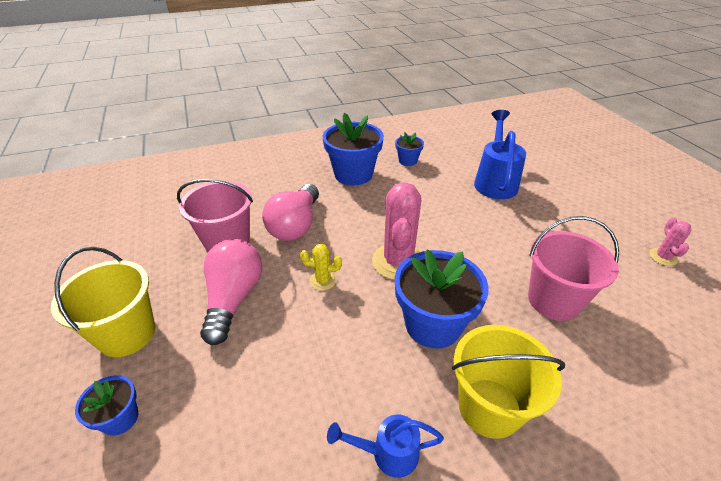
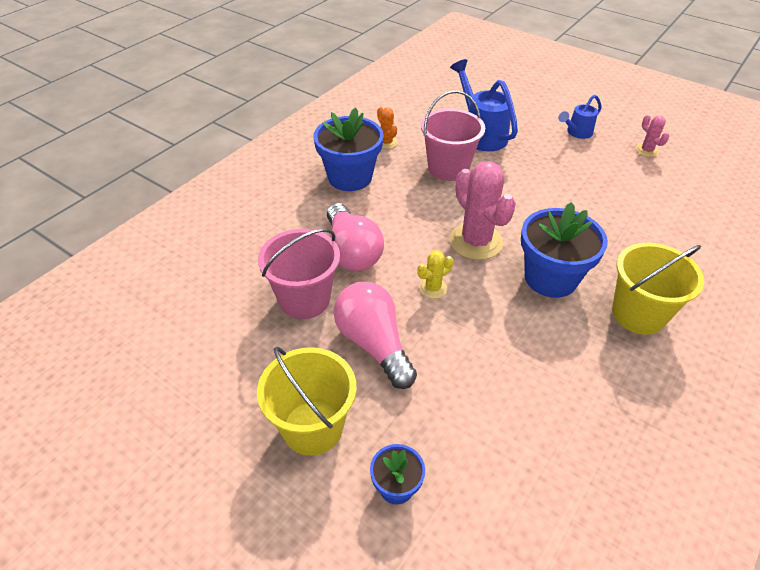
camera: 35 degrees left, 5 degrees up
blue watering can [327,414,444,478] -> blue watering can moved to [558,94,602,139]
blue flower pot [395,132,424,166] -> orange cactus [377,107,398,149]
pink bucket [528,216,619,321] -> pink bucket moved to [421,90,485,181]

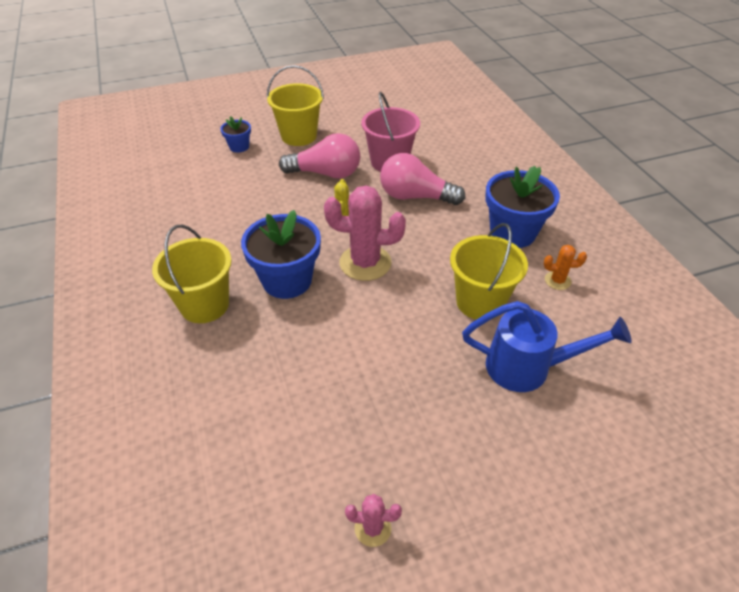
camera: 125 degrees right, 0 degrees up
pink bucket [421,90,485,181] -> yellow bucket [450,223,528,320]
blue watering can [558,94,602,139] -> none

